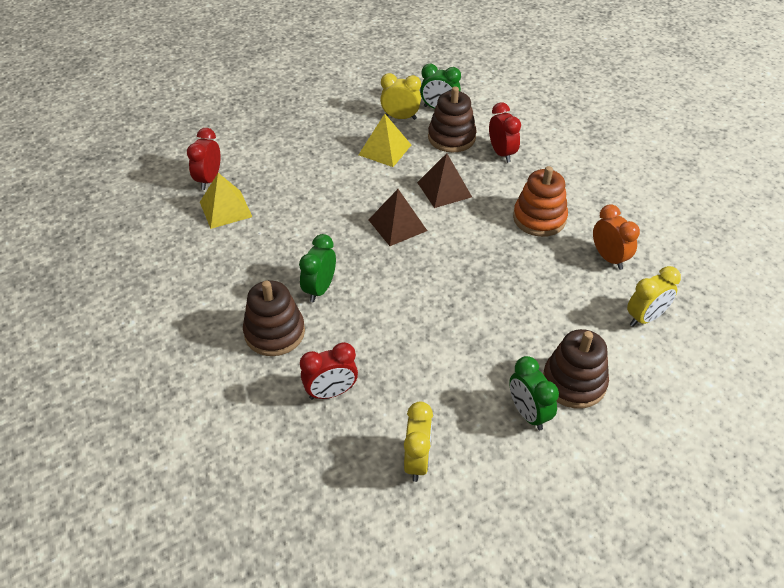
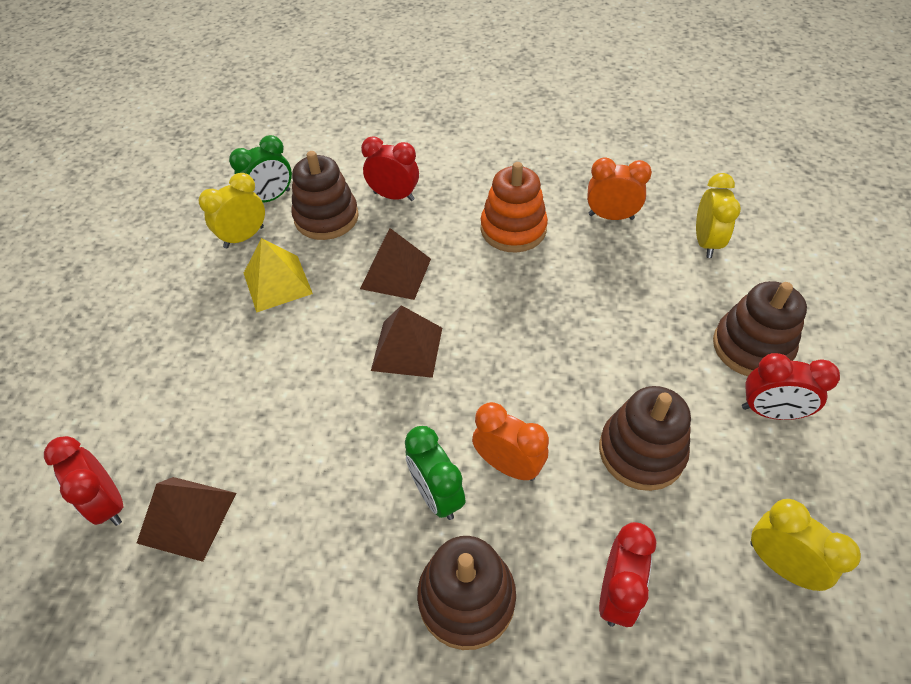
camera: 50 degrees left, 5 degrees up
yellow pyramid [200,173,252,229] -> brown pyramid [137,477,236,562]
green clock [509,356,559,430] -> red clock [742,353,840,420]
none -> orange clock [472,402,549,481]
none -> brown stacking toy [599,386,691,491]

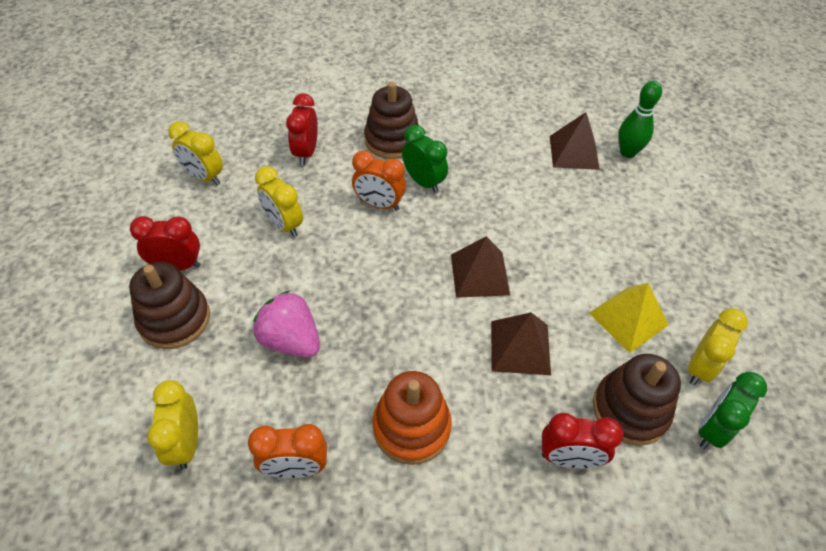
camera: 165 degrees right, 0 degrees up
red clock [44,436,123,526] -> green bowling pin [618,81,662,158]
brown stacking toy [599,386,691,491] -> yellow clock [255,166,303,237]
none -> pink strawberry [253,291,320,357]

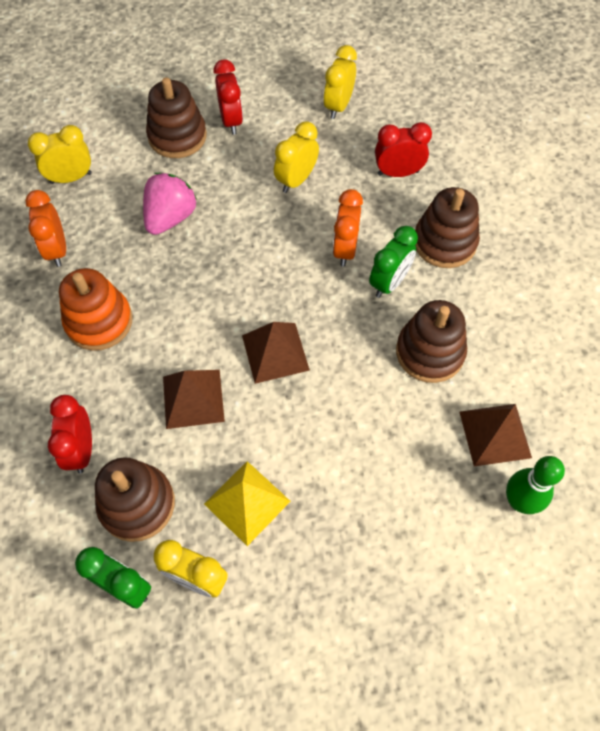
camera: 80 degrees right, 10 degrees up
none -> brown stacking toy [396,300,467,383]

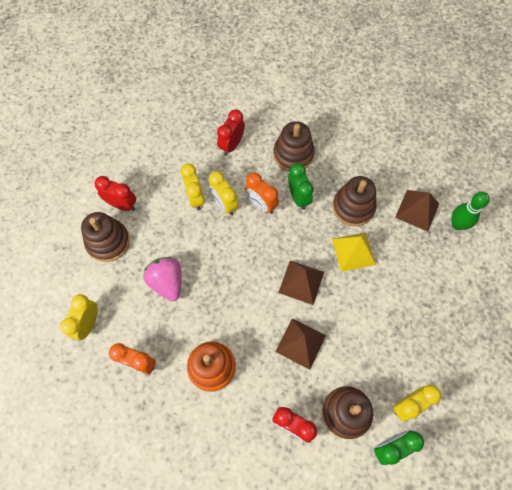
camera: 55 degrees left, 5 degrees up
yellow pyramid [204,461,291,546] -> yellow pyramid moved to [332,232,376,272]
yellow clock [323,45,357,119] -> yellow clock moved to [209,171,239,215]

